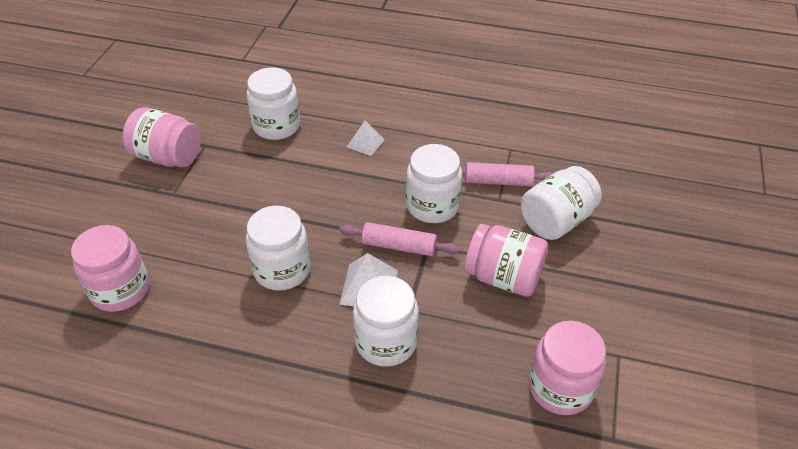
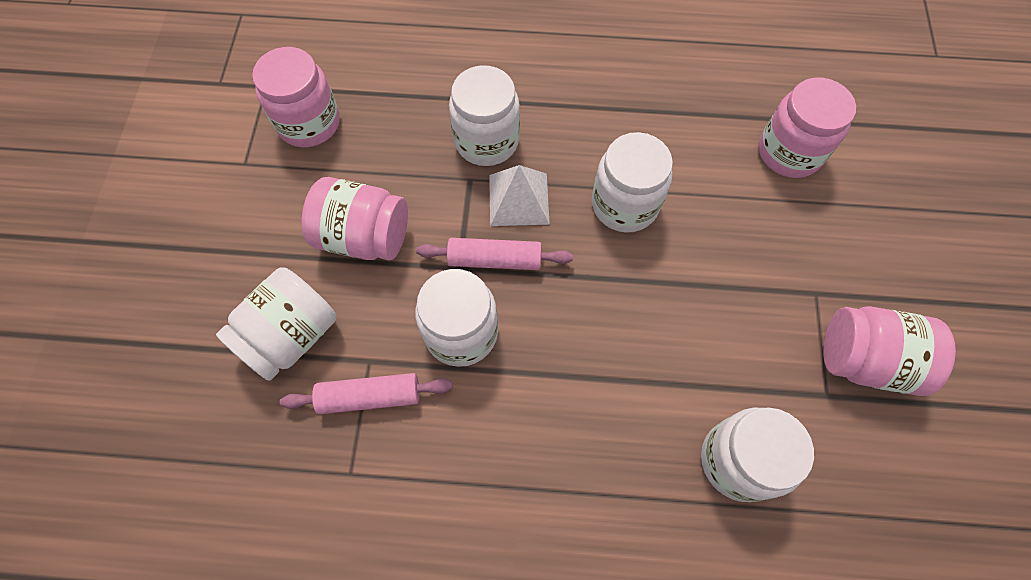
camera: 170 degrees right, 20 degrees up
white pyramid [347,121,385,156] -> none

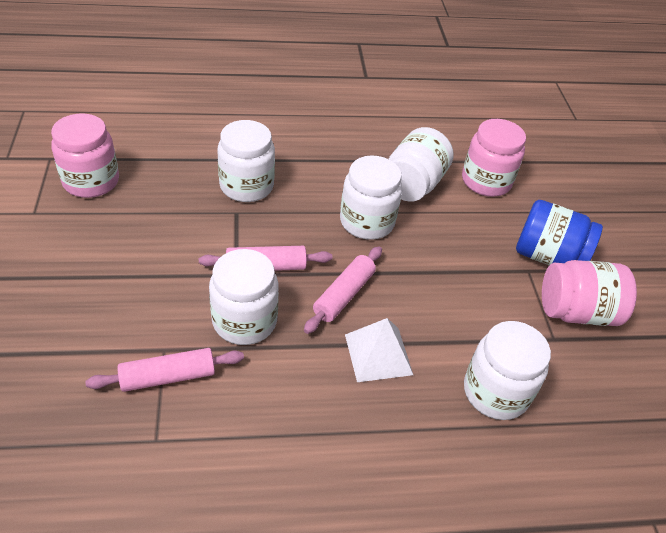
camera: 15 degrees left, 20 degrees down
white jar [216,268,336,381] -> white jar moved to [389,127,454,202]
pink jar [302,177,408,260] -> none
white pyramid [489,165,550,226] -> white pyramid moved to [345,318,413,382]
none -> pink rolling pin [304,246,382,334]
none -> blue jar [516,200,603,265]

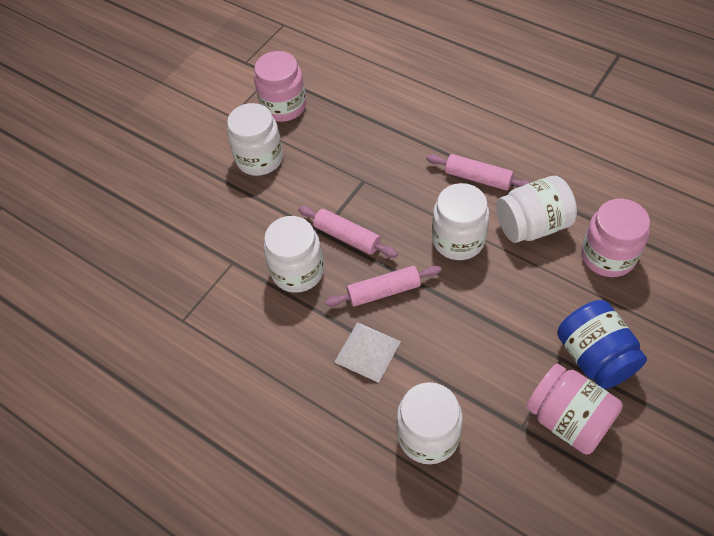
camera: 50 degrees right, 10 degrees up
pink rolling pin [85,348,244,392] -> pink rolling pin moved to [426,154,531,191]
white jar [217,120,275,202] -> white jar moved to [227,103,283,176]

